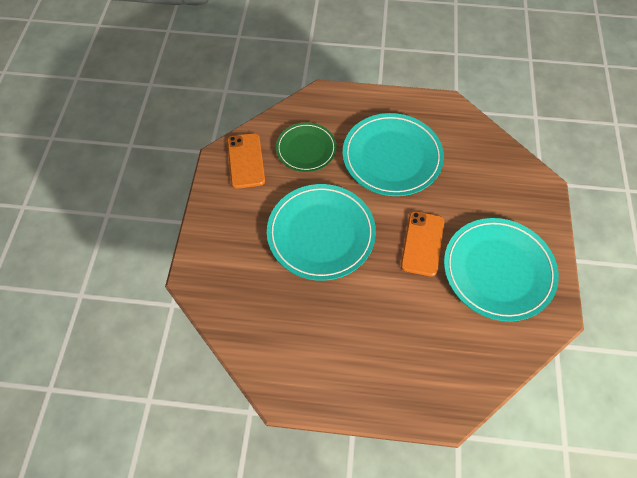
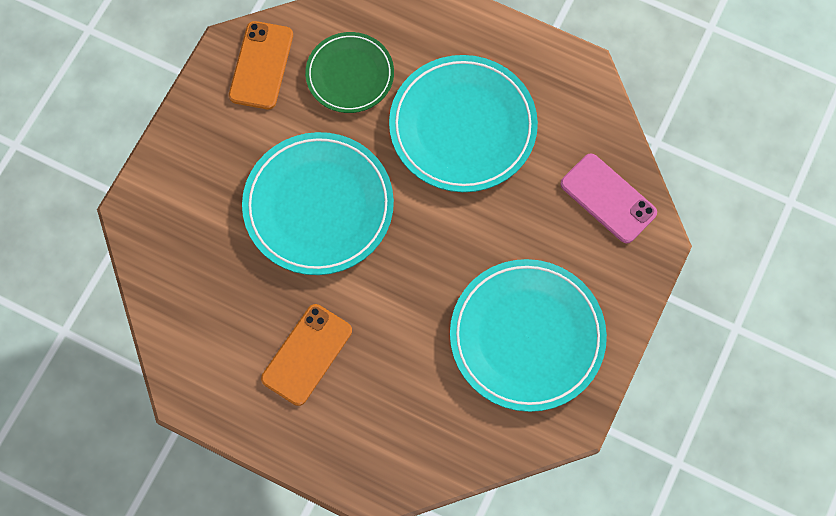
camera: 20 degrees right, 10 degrees up
orange phone [401,211,444,277] -> orange phone moved to [261,304,352,406]
none -> pink phone [560,153,657,243]

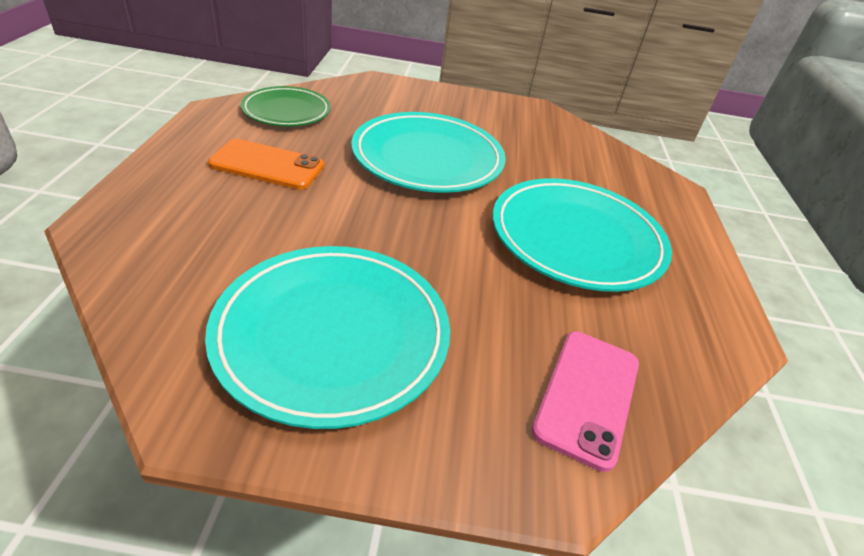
camera: 65 degrees right, 30 degrees down
orange phone [229,21,293,109] -> none
green plate [305,32,394,113] -> green plate moved to [241,86,331,126]

